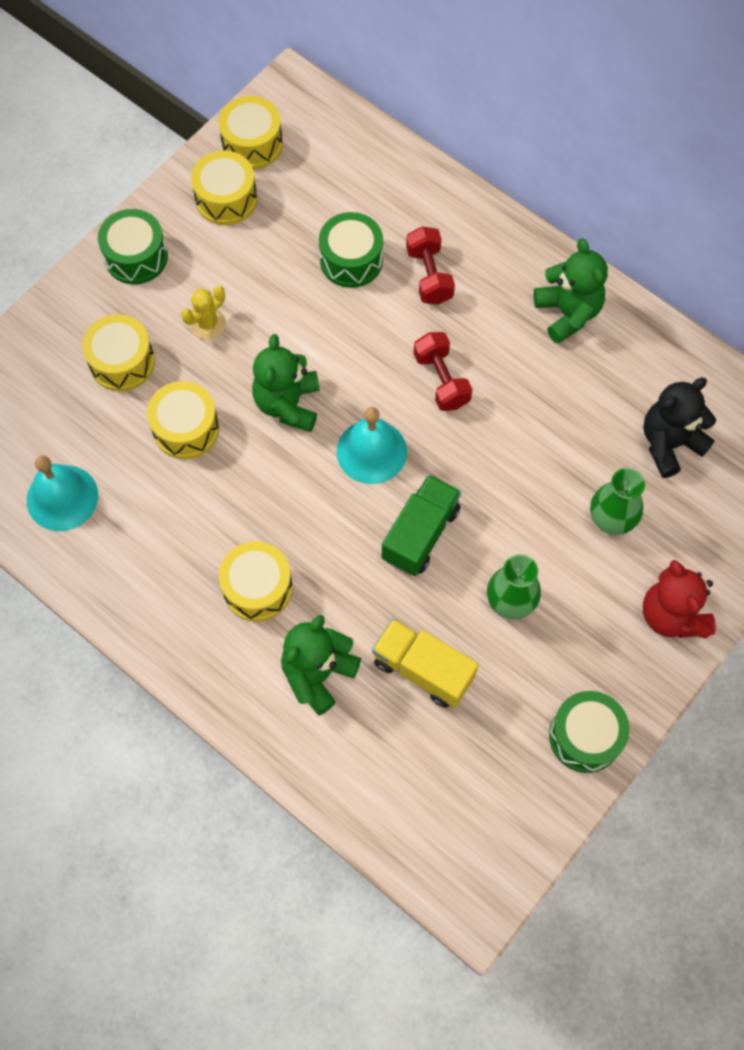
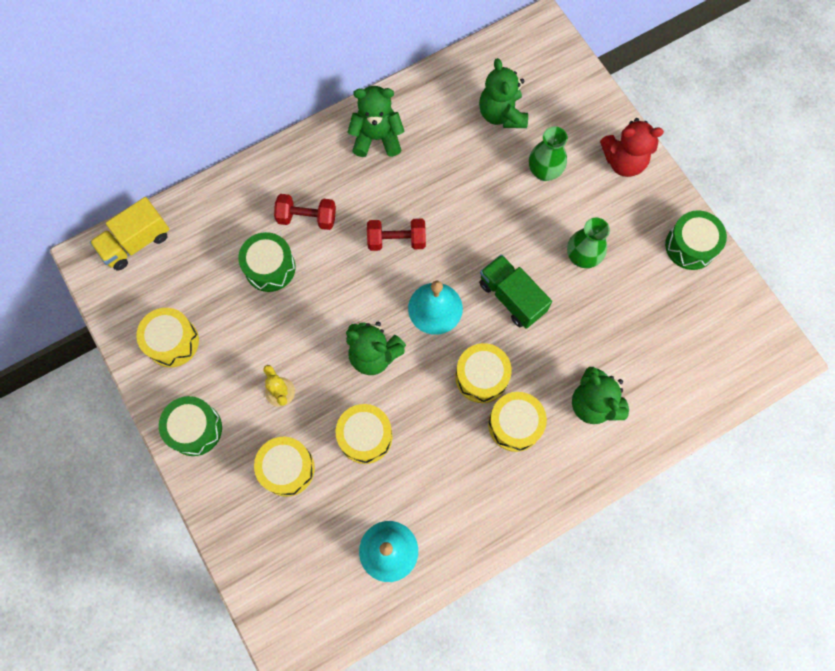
camera: 70 degrees left, 5 degrees up
yellow drum [218,96,283,170] -> yellow drum moved to [455,343,512,403]
yellow truck [372,618,479,708] -> yellow truck moved to [90,197,170,270]
black teddy bear [643,378,716,478] -> green teddy bear [479,58,528,128]

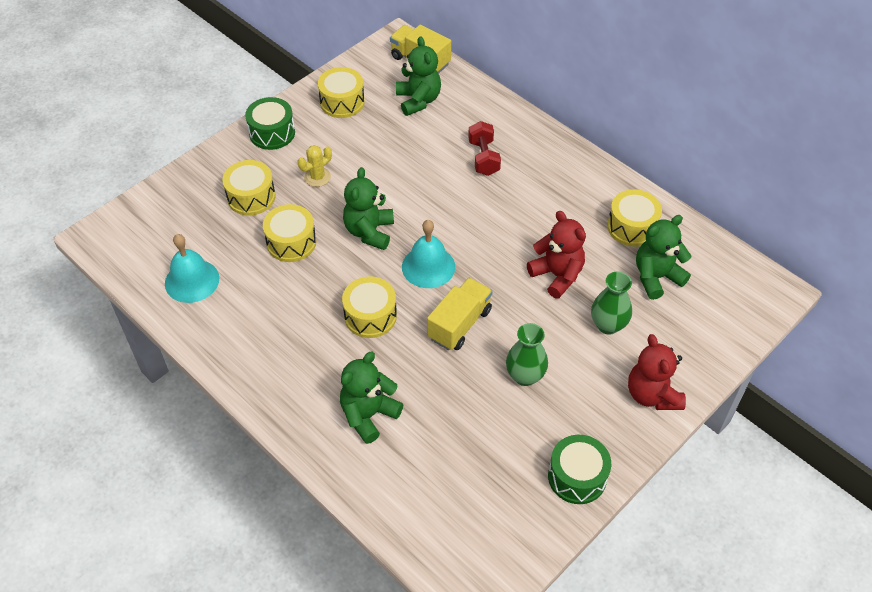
camera: 75 degrees right, 20 degrees down
green drum [238,232,296,292] -> none
green teddy bear [347,86,405,157] -> green teddy bear moved to [396,36,441,116]
red dumbbell [367,219,426,251] -> none
green truck [479,254,552,329] -> yellow truck [427,278,493,350]
yellow drum [488,392,547,452] -> yellow drum moved to [607,189,662,246]
none -> red teddy bear [527,211,586,299]

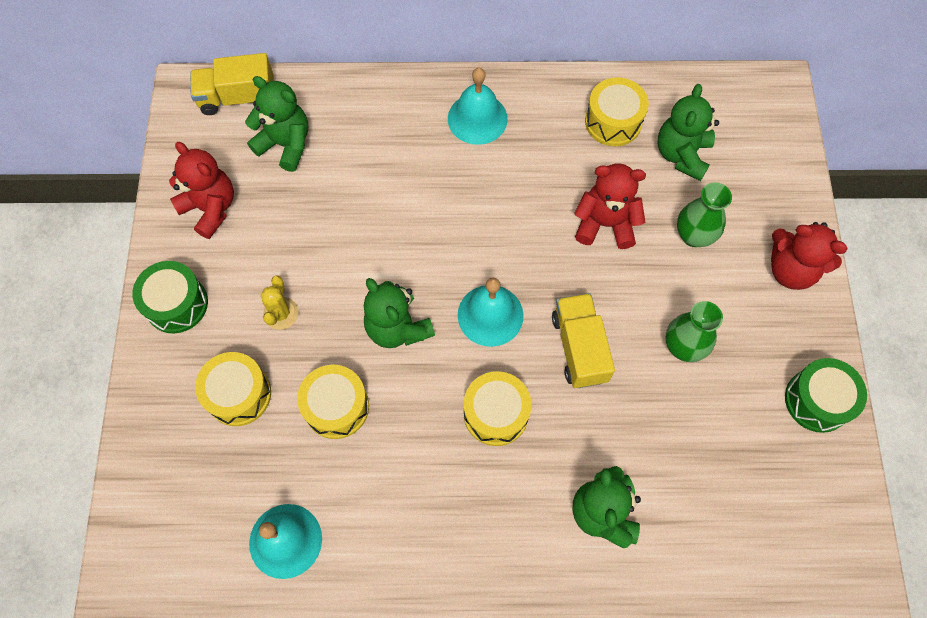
camera: 45 degrees left, 15 degrees up
yellow drum [318,67,365,118] -> red teddy bear [169,142,234,239]
red dumbbell [468,121,501,176] -> none
none -> turquoise bell [448,68,508,145]

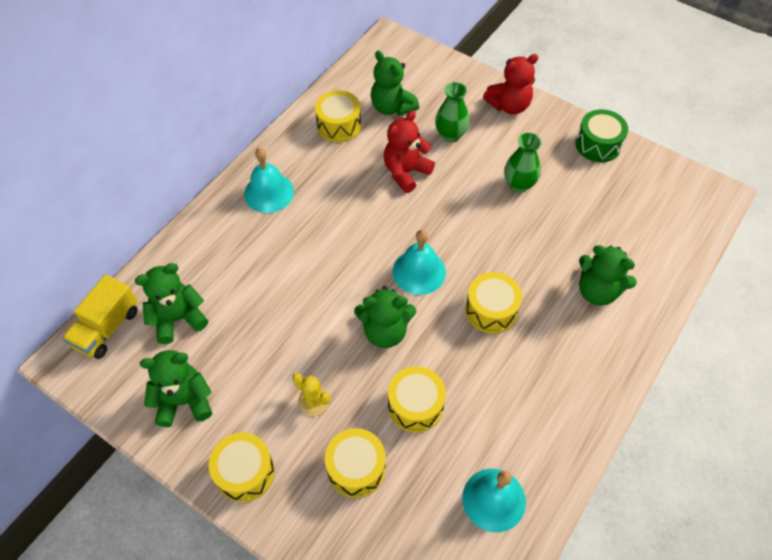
camera: 55 degrees left, 10 degrees down
green drum [132,261,208,333] -> yellow drum [209,433,275,502]
red teddy bear [169,142,234,239] -> green teddy bear [140,350,212,427]
yellow truck [552,293,615,388] -> none

